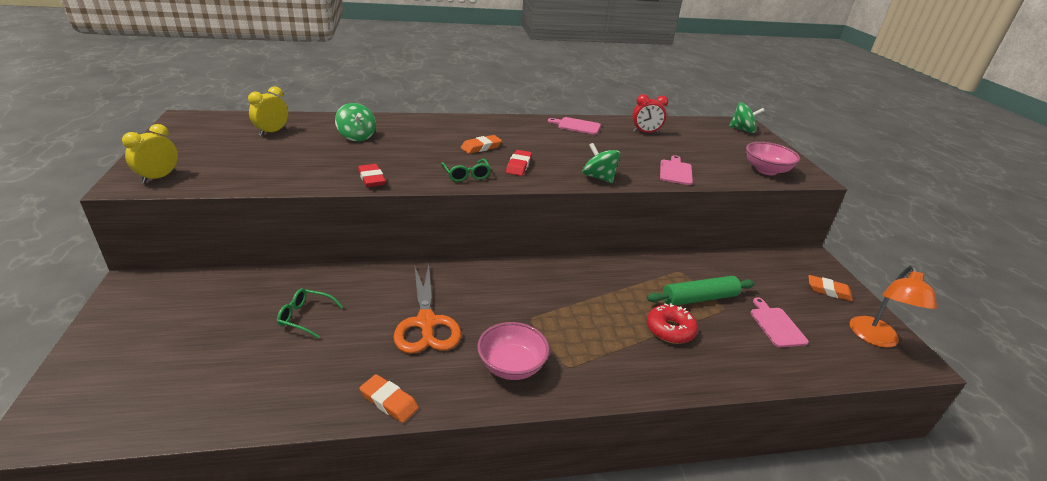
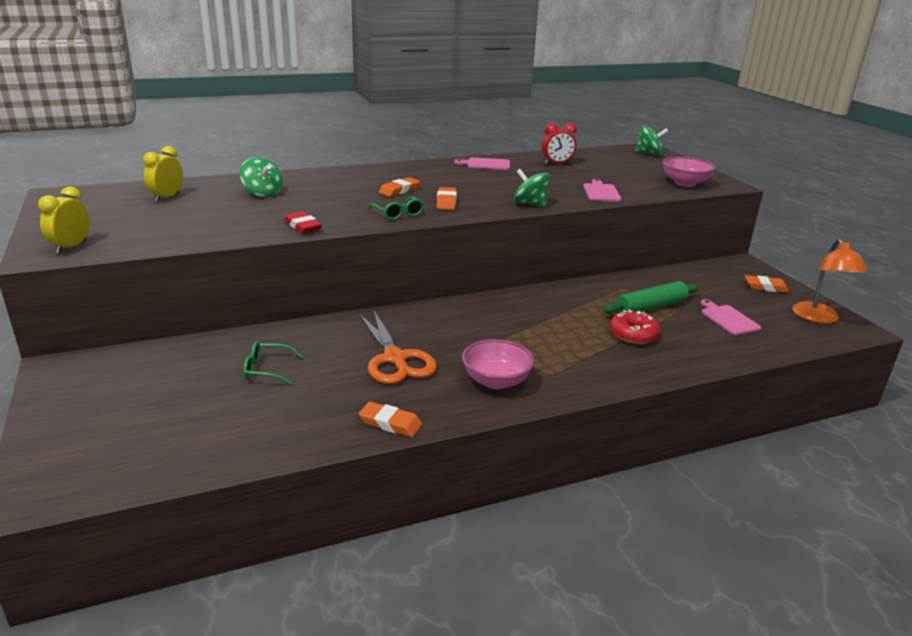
camera: 10 degrees left, 5 degrees down
red eraser [506,150,532,176] -> orange eraser [437,187,457,210]

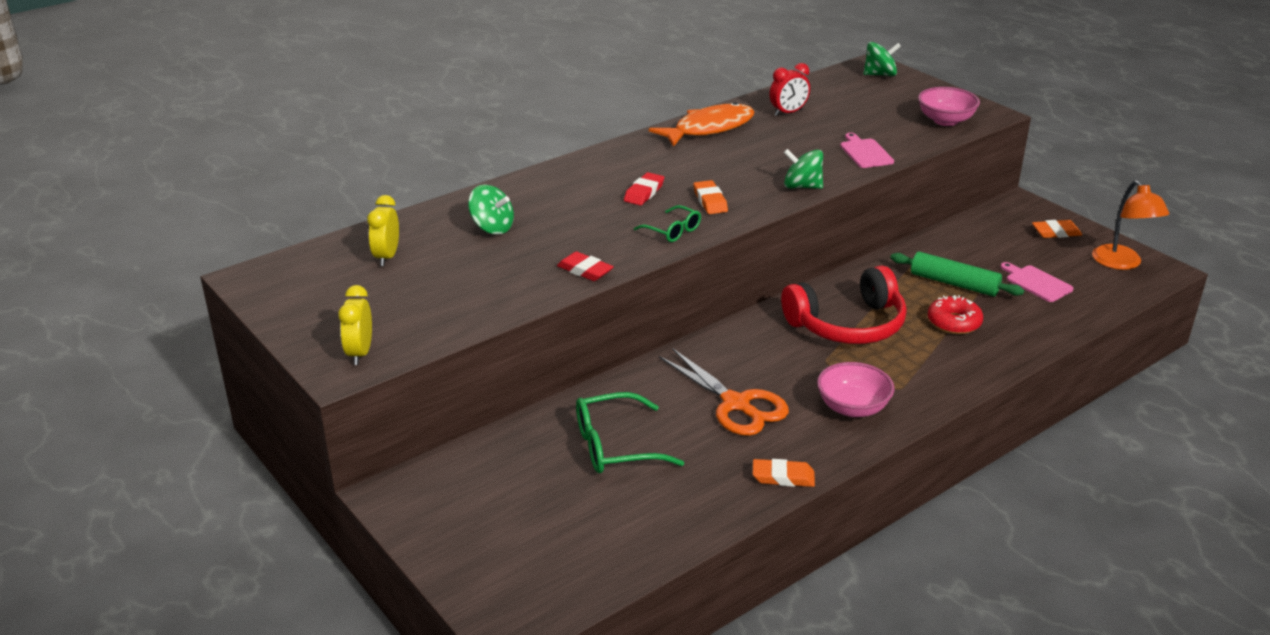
camera: 15 degrees left, 5 degrees up
green glasses [243,342,303,385] -> green glasses [576,392,684,473], size x1.69
orange eraser [379,177,420,197] -> red eraser [624,172,664,205]
pink cutting board [454,157,510,170] -> orange fish [649,102,755,147]
green rolling pin [603,281,699,314] -> green rolling pin turned 75 degrees clockwise [890,252,1024,297]
none -> red headphones [781,265,907,344]

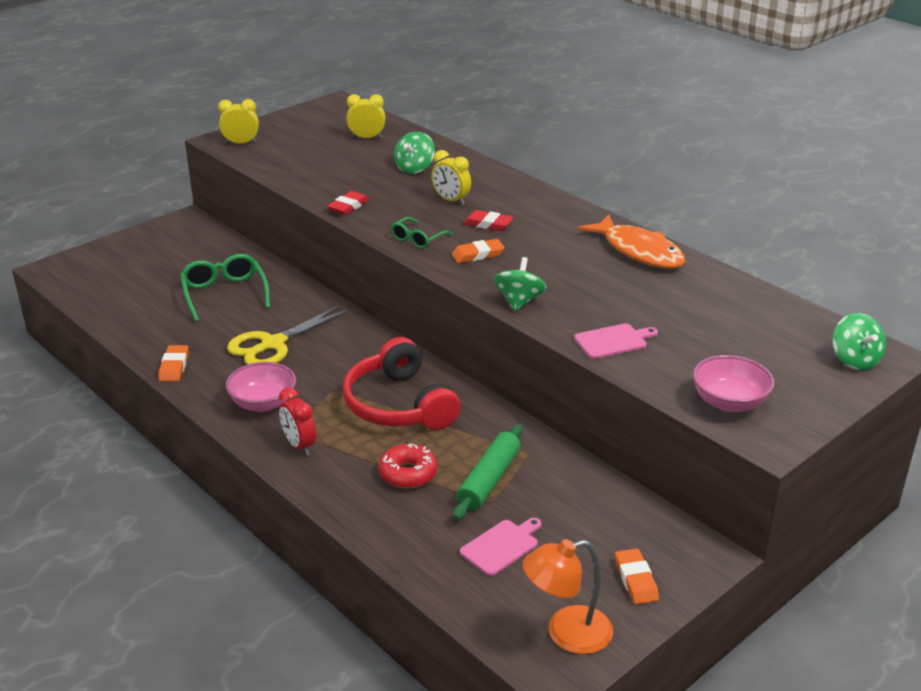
camera: 85 degrees right, 0 degrees up
orange scissors [659,348,789,436] -> yellow scissors [227,305,350,365]
red clock [769,63,810,116] -> red clock moved to [279,387,316,456]
none -> yellow clock [431,150,471,205]

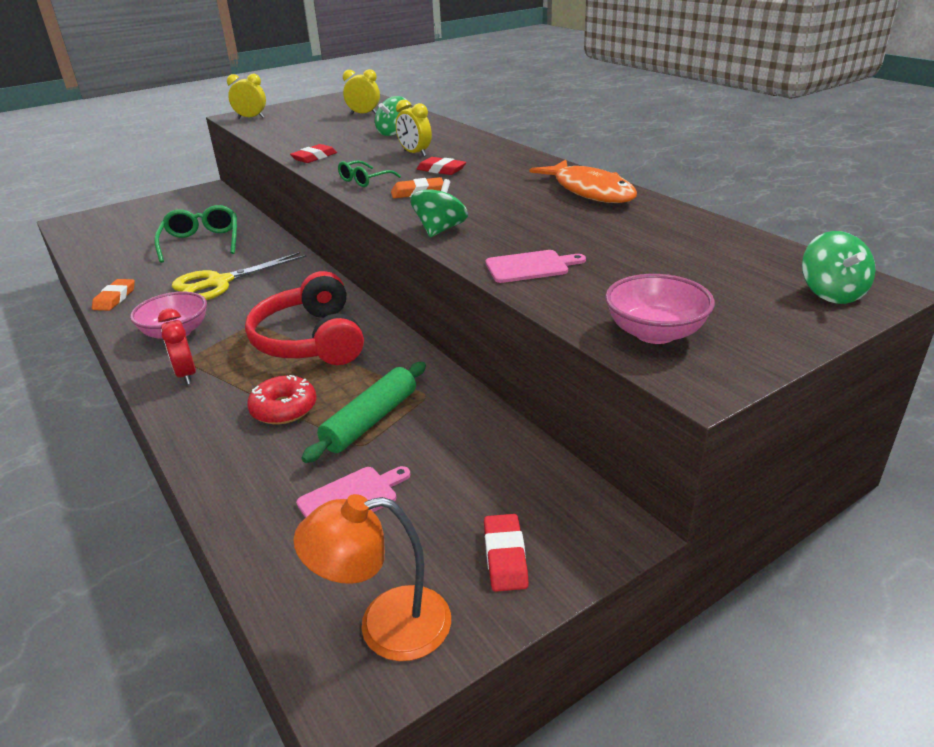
camera: 10 degrees right, 0 degrees up
orange eraser [615,548,659,605] -> red eraser [484,514,529,592]

